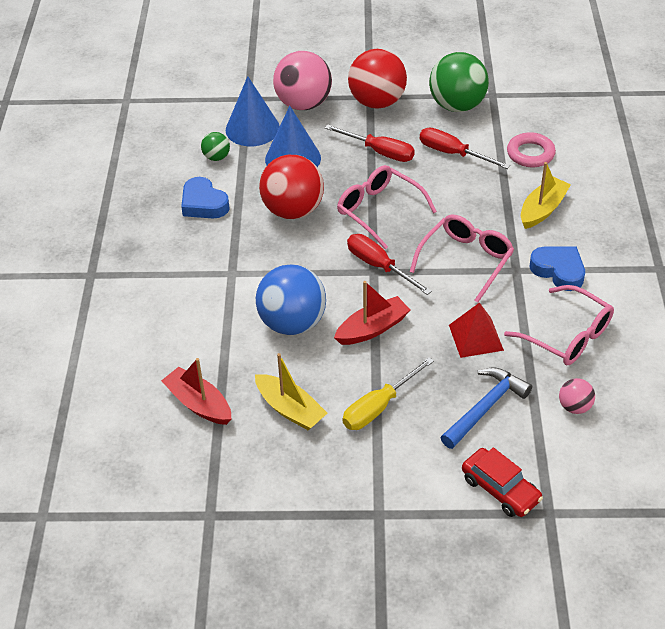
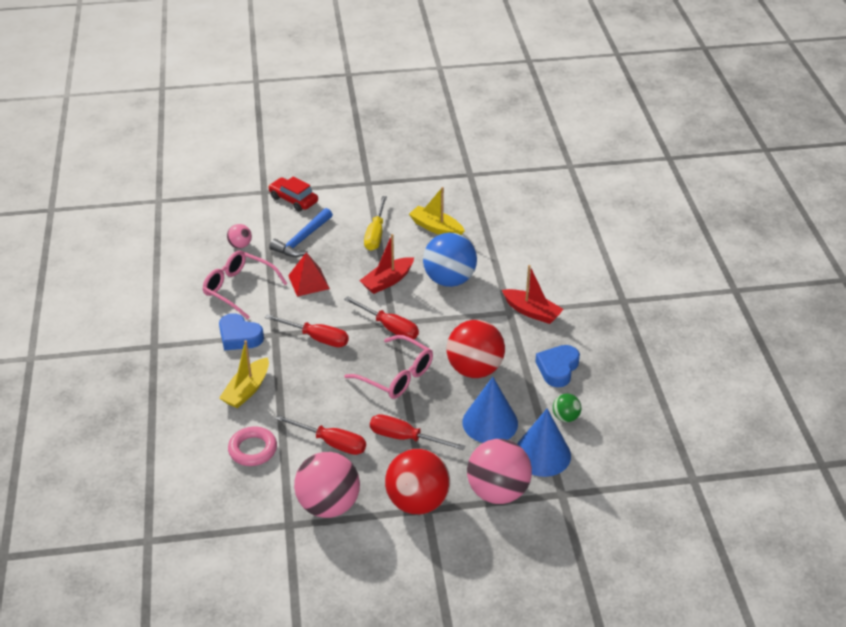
camera: 170 degrees right, 5 degrees down
red boat [161,358,231,425] -> red boat moved to [502,265,564,324]
blue heart [181,177,229,219] -> blue heart turned 105 degrees counterclockwise [535,345,580,387]
yellow screwdriver [343,357,434,430] -> yellow screwdriver turned 150 degrees clockwise [364,196,387,251]
pink glasses [410,215,514,303] -> red screwdriver [265,314,349,347]
green ball [429,52,489,112] -> pink ball [294,452,360,518]

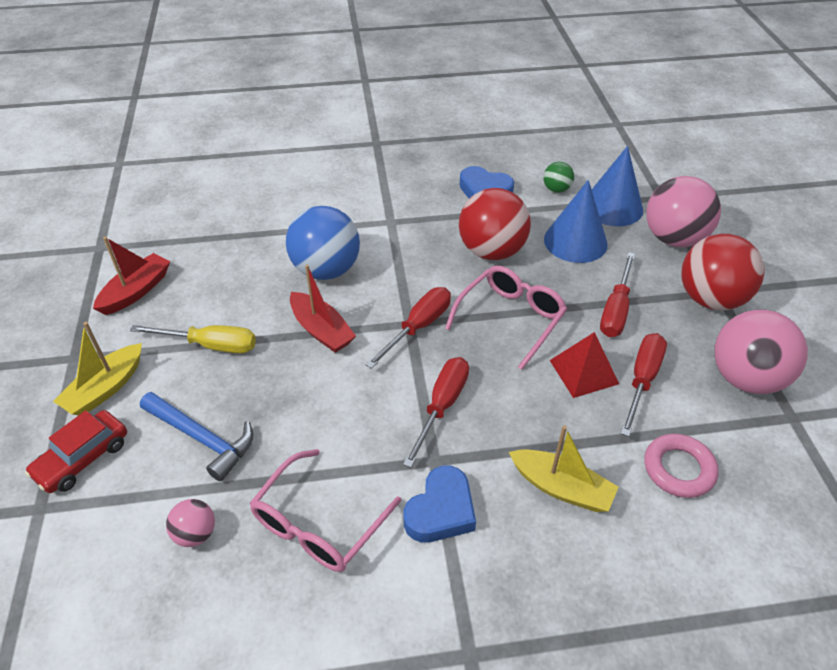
camera: 90 degrees left, 5 degrees up
red pyramid [288,252,330,297] -> red pyramid moved to [550,332,619,398]
yellow boat [409,187,465,235] -> yellow boat moved to [53,322,142,415]
red boat [502,265,564,324] -> red boat moved to [93,236,170,315]

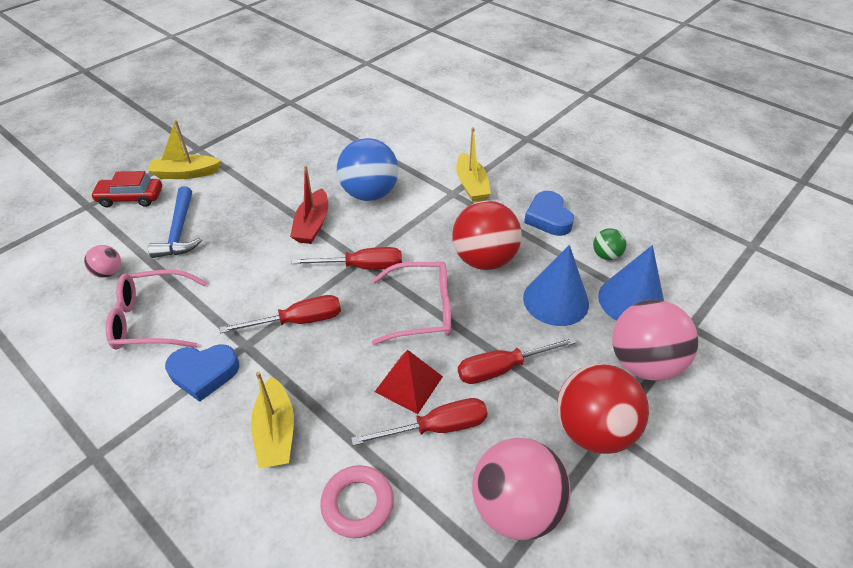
camera: 50 degrees right, 0 degrees up
red boat [93,236,170,315] -> none
yellow screwdriver [130,325,256,353] -> none
none -> yellow boat [456,127,491,202]

